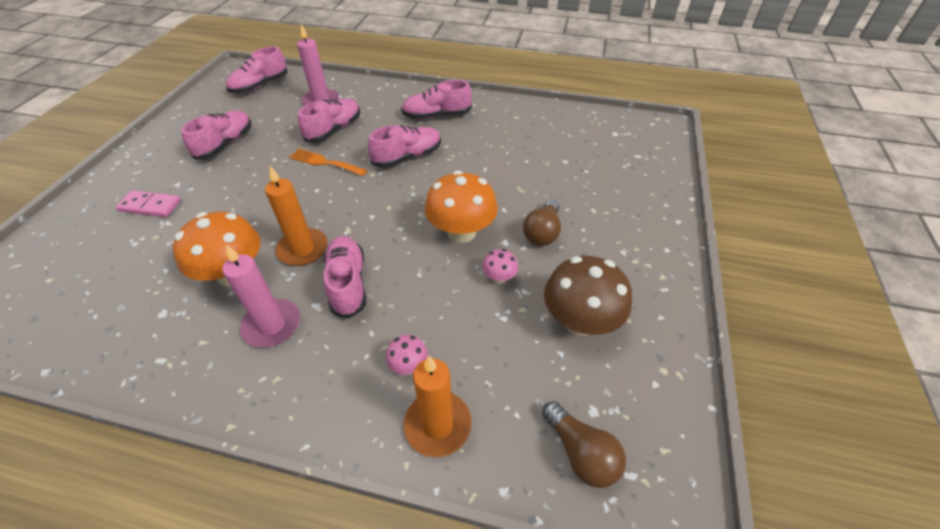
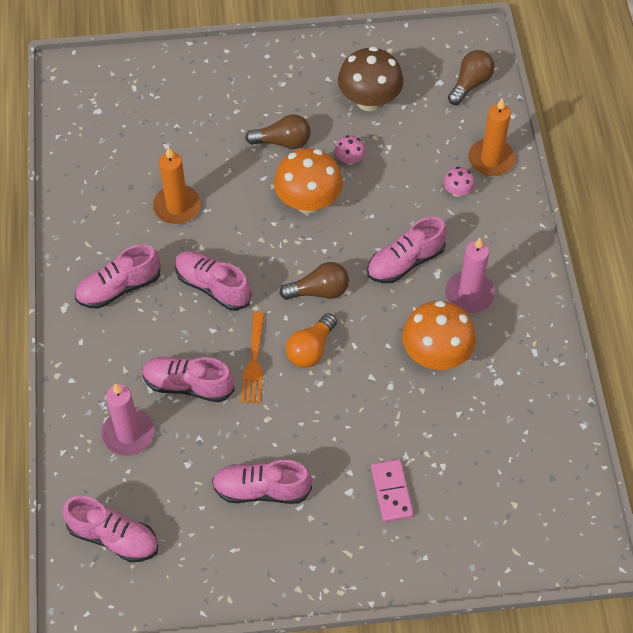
camera: 110 degrees left, 10 degrees up
orange candle [265,166,328,266] -> orange candle moved to [153,147,201,224]
pink shoe [401,80,472,119] -> pink shoe turned 90 degrees clockwise [75,244,160,309]
none -> brown light bulb [279,262,349,300]
none -> orange light bulb [286,313,337,368]

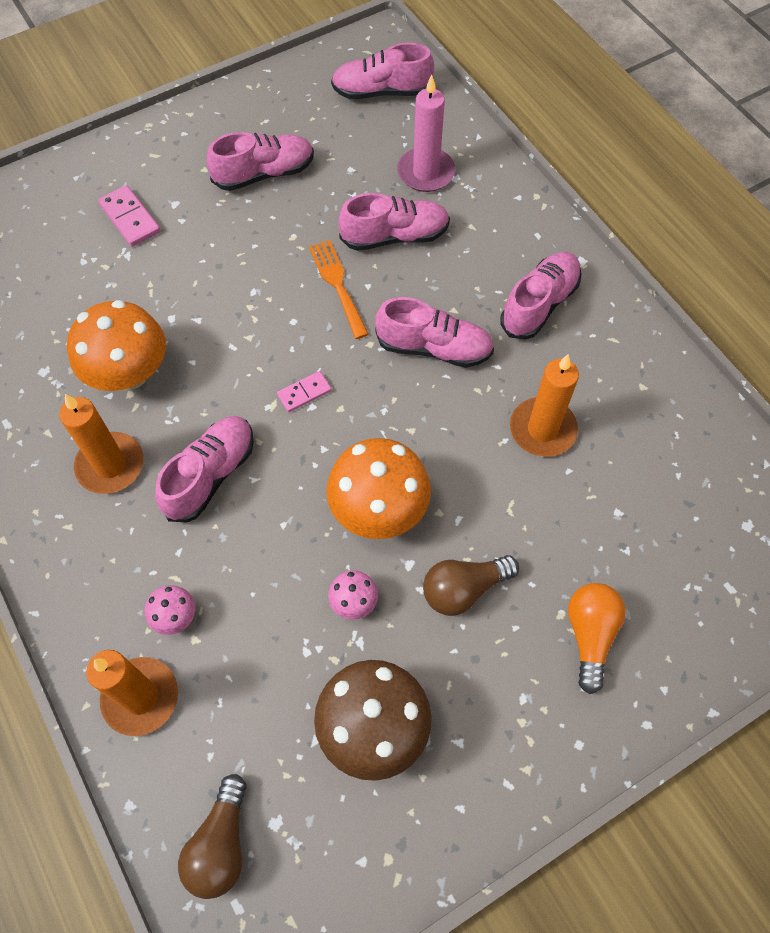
camera: 155 degrees right, 5 degrees up
brown light bulb [279,262,349,300] -> pink domino [277,371,332,412]
orange light bulb [286,313,337,368] -> orange light bulb moved to [568,583,626,694]
pink candle [445,238,495,313] -> orange candle [59,394,143,494]

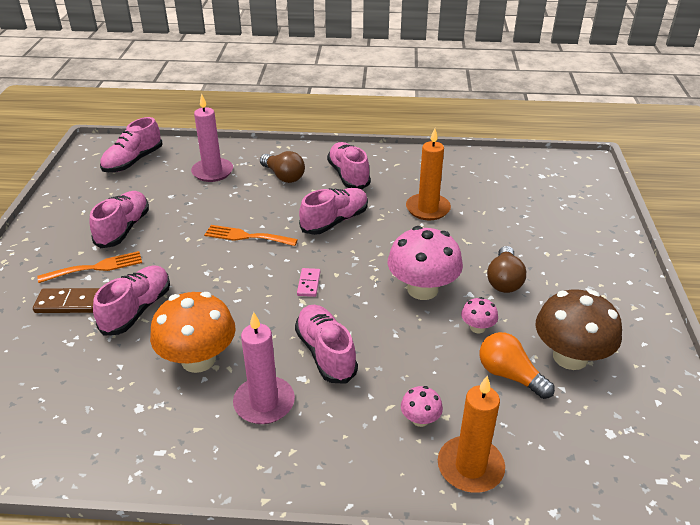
camera: 55 degrees left, 25 degrees down
orange candle [59,394,143,494] -> pink candle [233,312,295,424]
pink domino [98,185,161,247] -> brown domino [33,288,100,313]
brown light bulb [178,774,246,899] -> brown light bulb moved to [260,151,305,183]
orange mushroom [326,438,431,539] -> pink mushroom [388,226,463,300]
pink shoe [339,193,450,251] -> pink shoe moved to [93,265,170,336]
orange light bulb [568,583,626,694] -> orange light bulb moved to [480,332,555,399]
none -> orange fork [37,251,142,283]

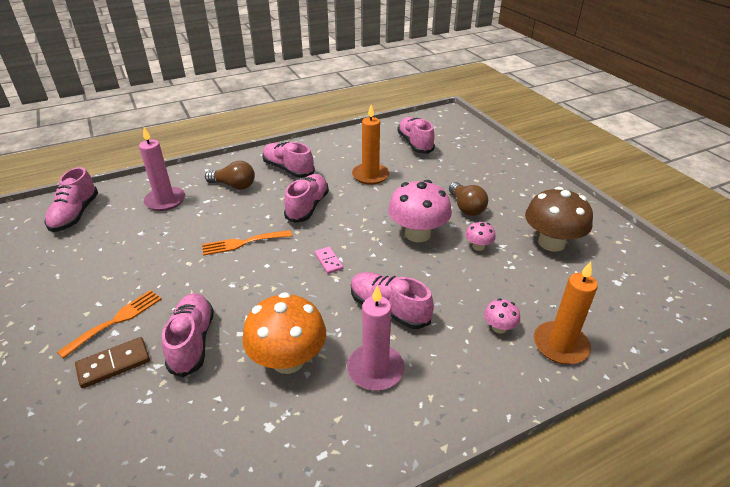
camera: 30 degrees left, 0 degrees up
pink shoe [90,191,149,248] -> pink shoe moved to [397,117,435,154]
orange light bulb [480,332,555,399] -> none

